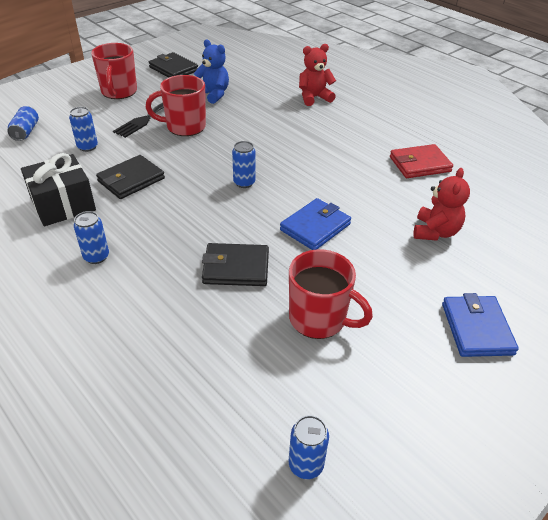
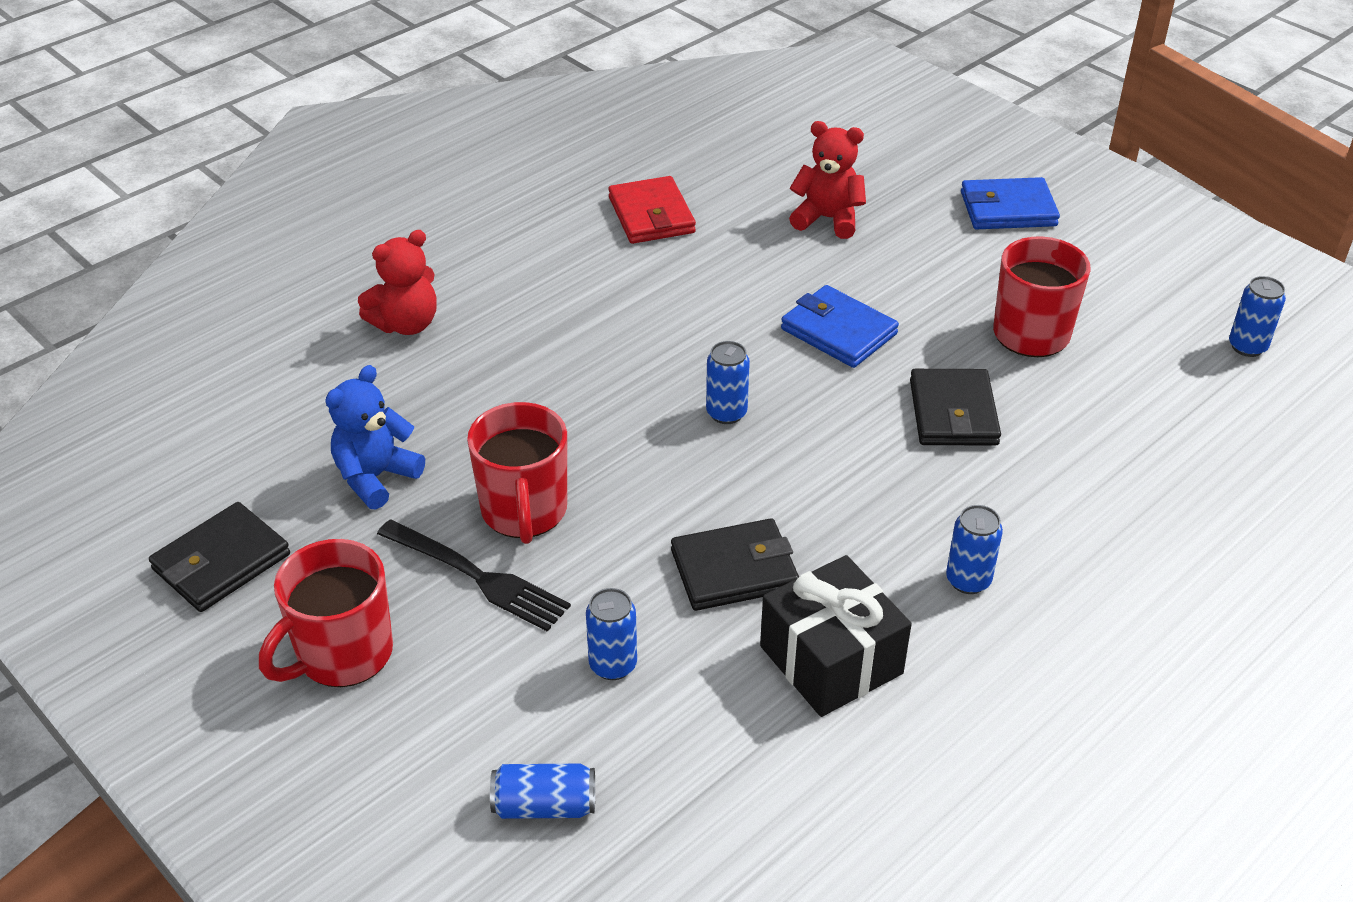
camera: 90 degrees left, 0 degrees up
red mug [91,43,137,99] -> red mug turned 135 degrees clockwise [259,539,393,687]
black wallet [96,155,165,199] -> black wallet turned 60 degrees counterclockwise [671,518,799,611]
red teddy bear [299,44,336,106] -> red teddy bear turned 105 degrees counterclockwise [358,230,437,335]

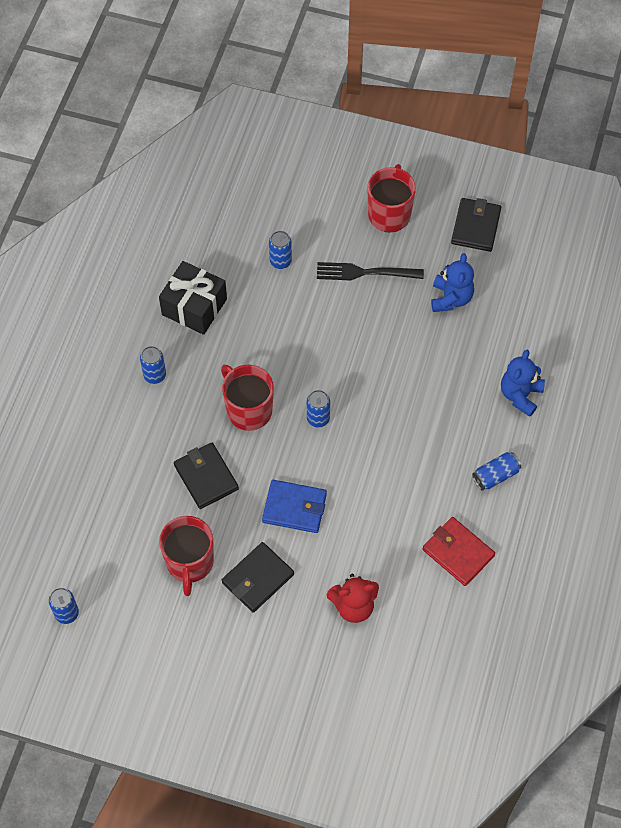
camera: 150 degrees right, 20 degrees up
red teddy bear [358,230,437,335] -> blue teddy bear [501,350,545,417]
red mug [467,402,567,544] -> red mug moved to [221,365,274,431]
blue can [490,764,595,819] -> blue can moved to [472,452,521,491]
black wallet [671,518,799,611] -> black wallet moved to [222,542,294,613]
blue wallet [961,177,1060,230] -> none

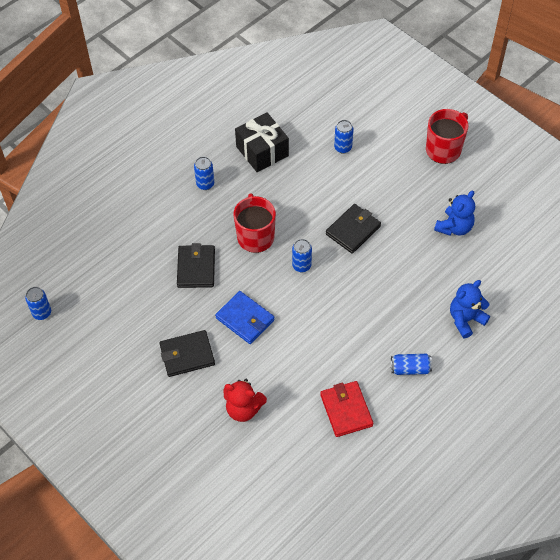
camera: 30 degrees right, 5 degrees down
red mug [159,516,214,596] -> none
black fork [317,262,424,280] -> none
black wallet [451,198,501,252] -> black wallet moved to [326,204,381,254]

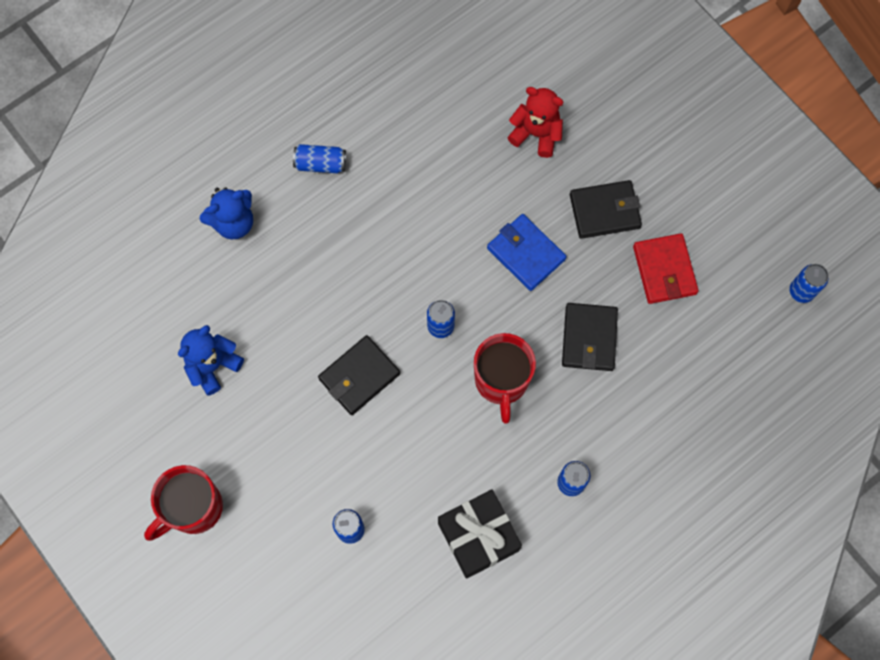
camera: 175 degrees left, 15 degrees up
red wallet [320,381,373,437] -> red wallet moved to [633,233,699,304]

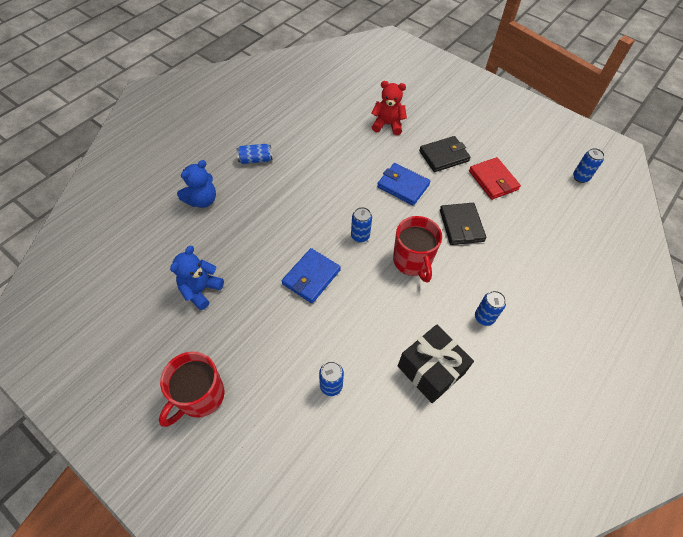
camera: 15 degrees left, 15 degrees down
black wallet [318,335,400,415] -> blue wallet [282,248,341,303]

